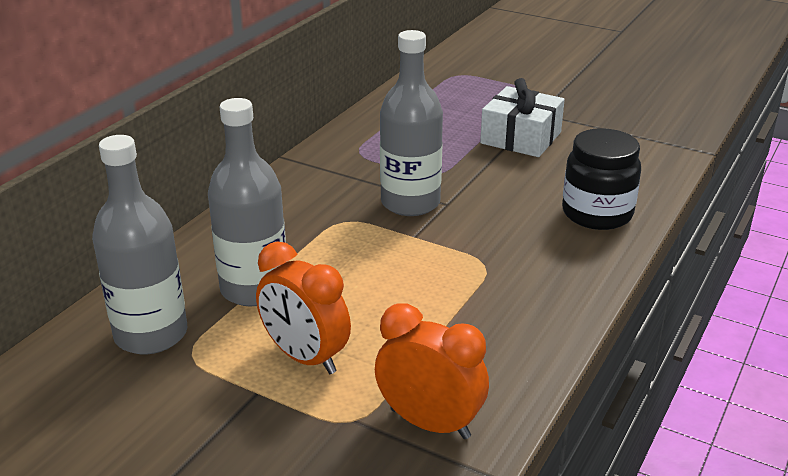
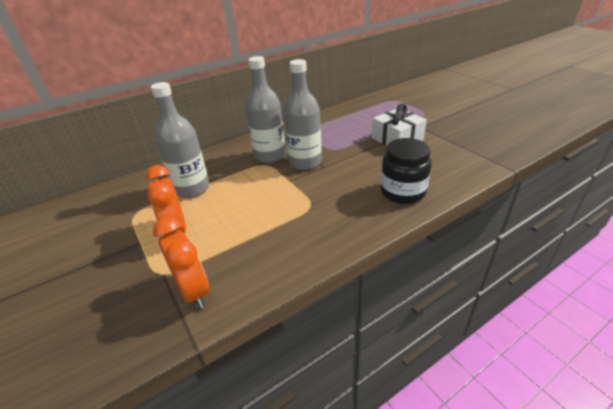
camera: 30 degrees right, 5 degrees up
grey bottle [92,135,187,354] -> grey bottle moved to [245,56,286,163]

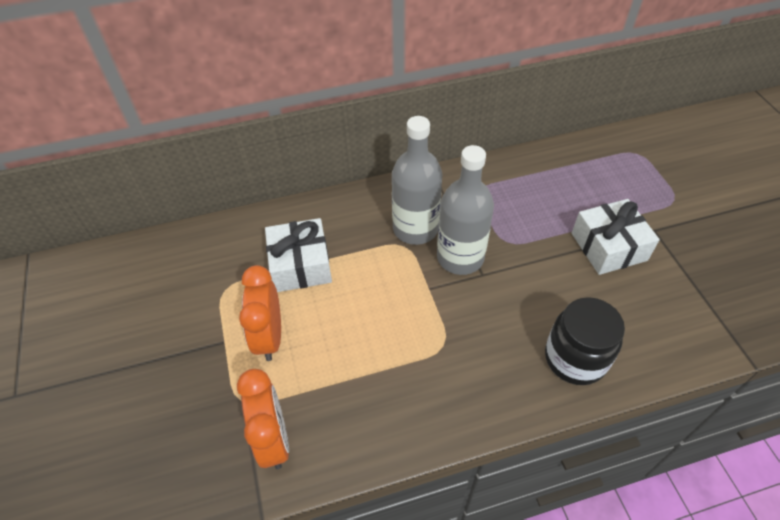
camera: 15 degrees right, 15 degrees up
grey bottle [151,82,210,198] -> white gift [265,218,332,292]

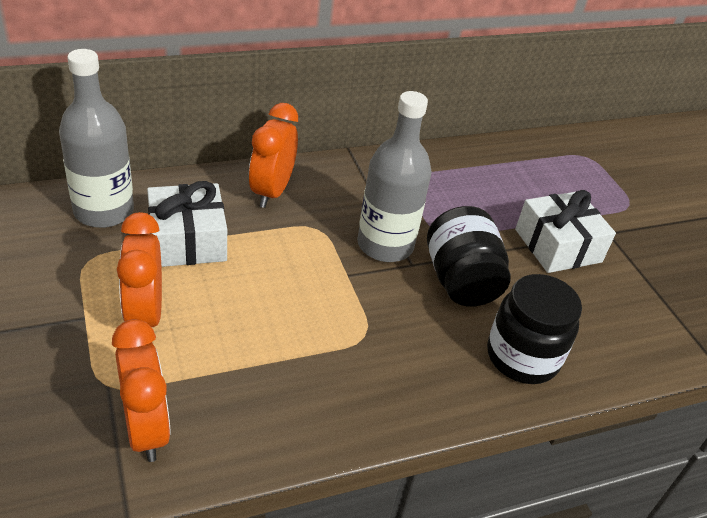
camera: 10 degrees left, 10 degrees down
grey bottle [392,116,442,245] -> grey bottle moved to [59,49,134,228]
none -> orange clock [249,103,298,208]
none -> black jar [427,206,511,307]

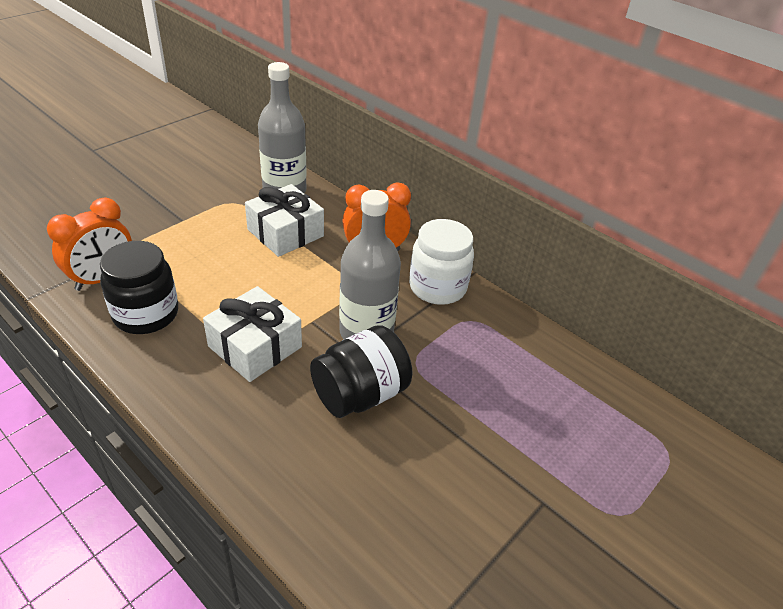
camera: 65 degrees right, 0 degrees up
orange clock [117,212,162,327] -> none
black jar [487,274,582,384] -> black jar moved to [100,241,178,334]
white gift [515,190,616,273] -> white gift moved to [203,286,302,382]
none -> white jar [409,219,474,305]

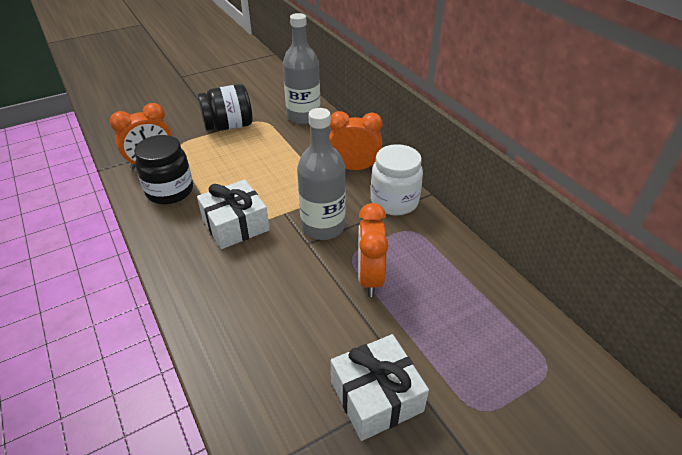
camera: 20 degrees right, 0 degrees up
white gift [245,184,324,257] -> white gift moved to [331,334,429,441]
black jar [310,325,412,418] -> black jar moved to [198,84,253,131]
none -> orange clock [358,203,388,297]

